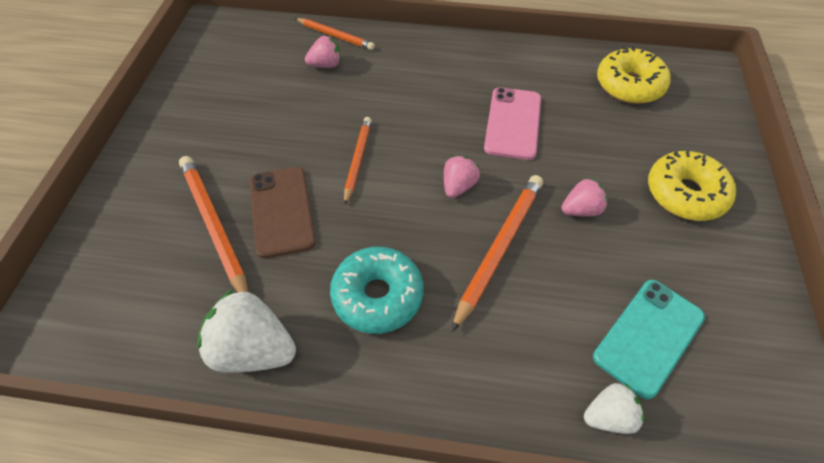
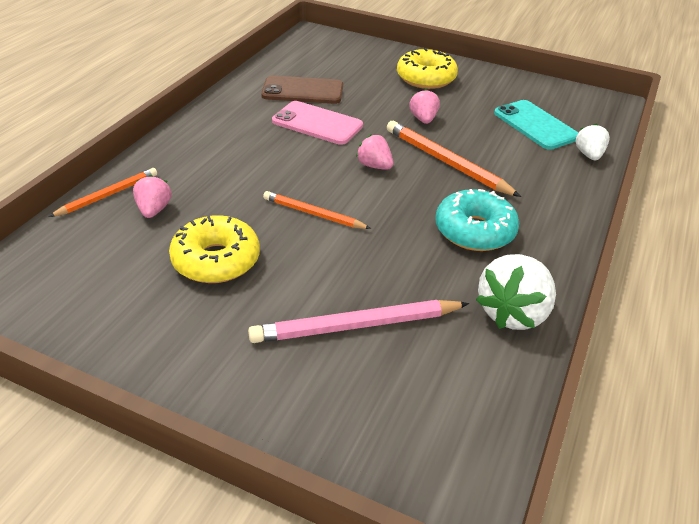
camera: 75 degrees left, 15 degrees down
orange pencil [179,156,248,292] -> pink pencil [248,300,469,343]
brown phone [250,167,316,259] -> brown phone moved to [261,75,343,104]
yellow donut [597,46,671,104] -> yellow donut moved to [169,215,260,283]

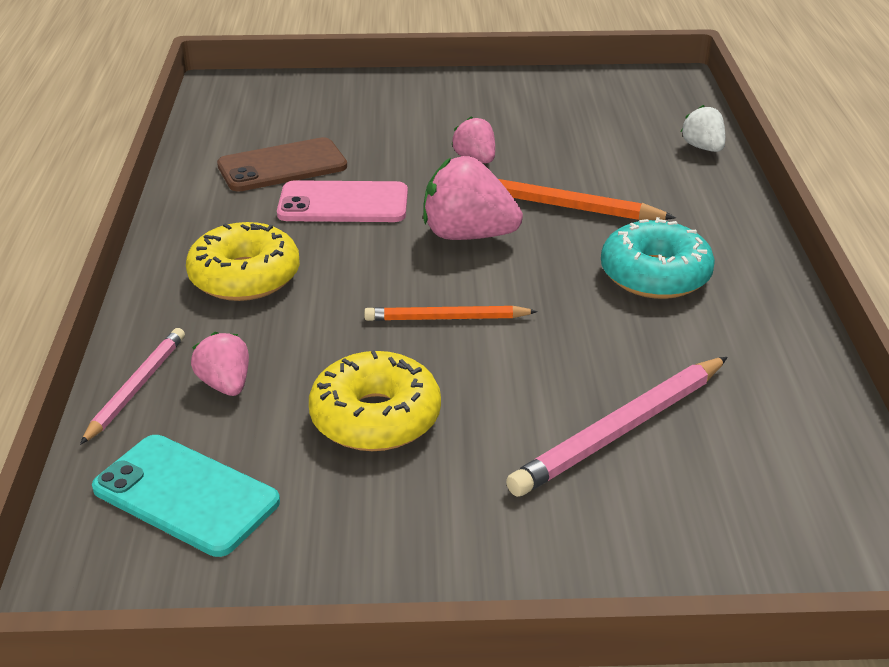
camera: 25 degrees left, 5 degrees down
orange pencil [49,168,157,217] -> pink pencil [80,328,185,445]
pink strawberry [356,134,393,170] -> pink strawberry [423,156,523,240], size x1.75
yellow donut [397,48,458,89] -> yellow donut moved to [186,222,300,301]
white strawberry [476,254,556,330] -> none
turquoise phone [494,100,578,150] -> turquoise phone moved to [92,435,280,557]

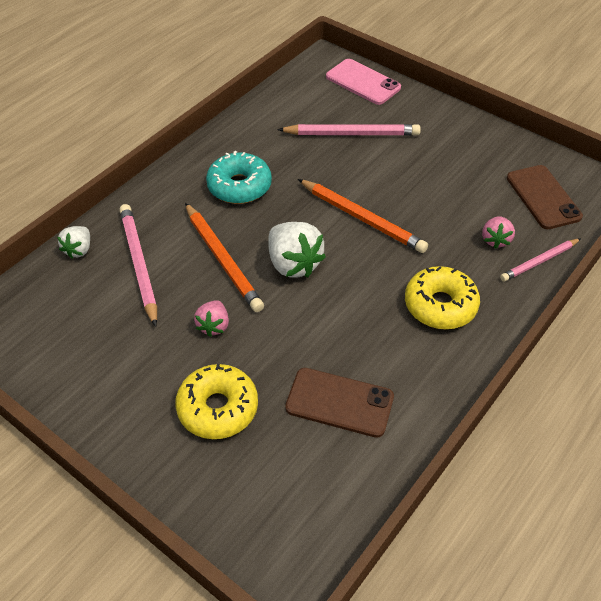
camera: 140 degrees left, 15 degrees up
turquoise phone [92,435,280,557] -> brown phone [507,165,583,229]
pink phone [277,180,408,222] -> pink phone moved to [326,59,401,105]
yellow donut [309,350,441,451] -> yellow donut moved to [175,364,258,439]
orange pencil [364,306,538,321] -> orange pencil [298,179,428,253], size x1.58
pink strawberry [423,156,523,240] -> white strawberry [268,222,326,278]
none -> pink pencil [119,204,157,327]

